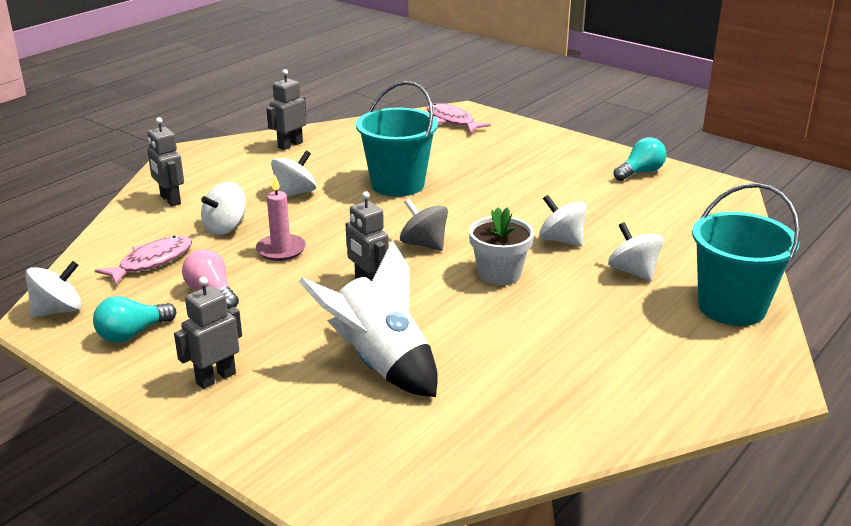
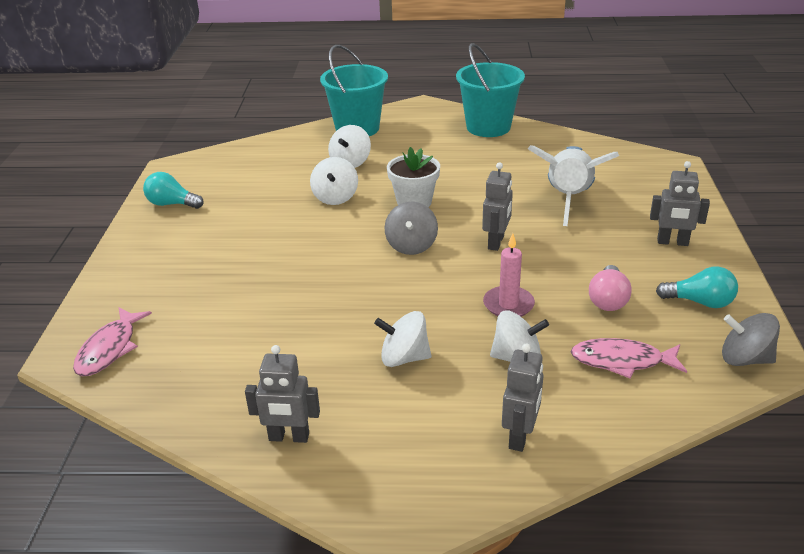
camera: 125 degrees left, 5 degrees up
white spinning top [25,261,82,318] -> grey spinning top [722,313,780,366]
turquoise bucket [356,81,438,197] -> turquoise bucket moved to [456,43,525,137]

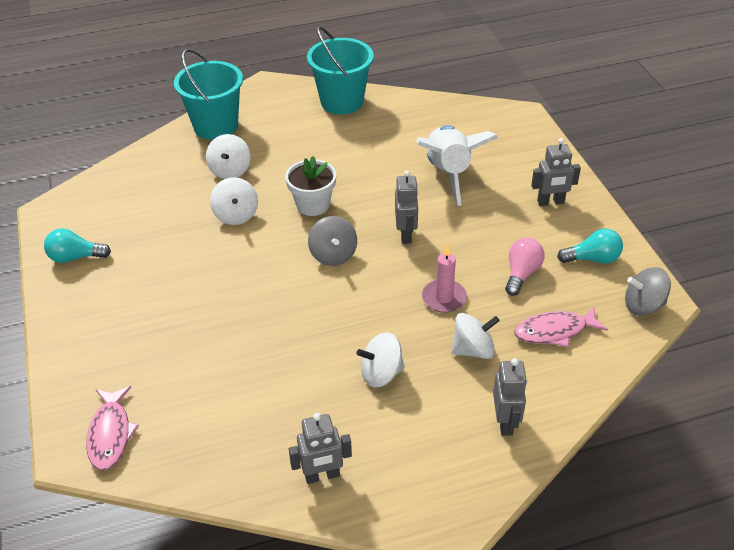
camera: 20 degrees left, 10 degrees up
pink light bulb [589,265,632,311] -> pink light bulb turned 150 degrees counterclockwise [505,238,544,296]

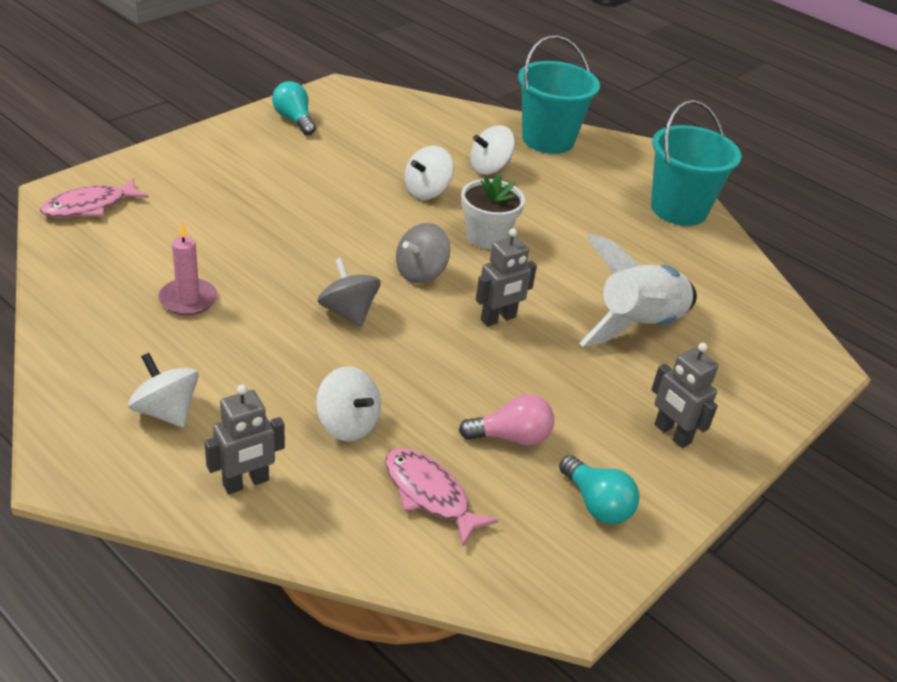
camera: 55 degrees right, 5 degrees down
grey robot [289,413,352,484] -> none
white spinning top [357,332,405,388] -> white spinning top moved to [128,353,199,428]
pink candle [422,244,467,313] -> pink candle moved to [158,221,217,316]
grey spinning top [625,267,671,316] -> grey spinning top moved to [318,258,381,327]

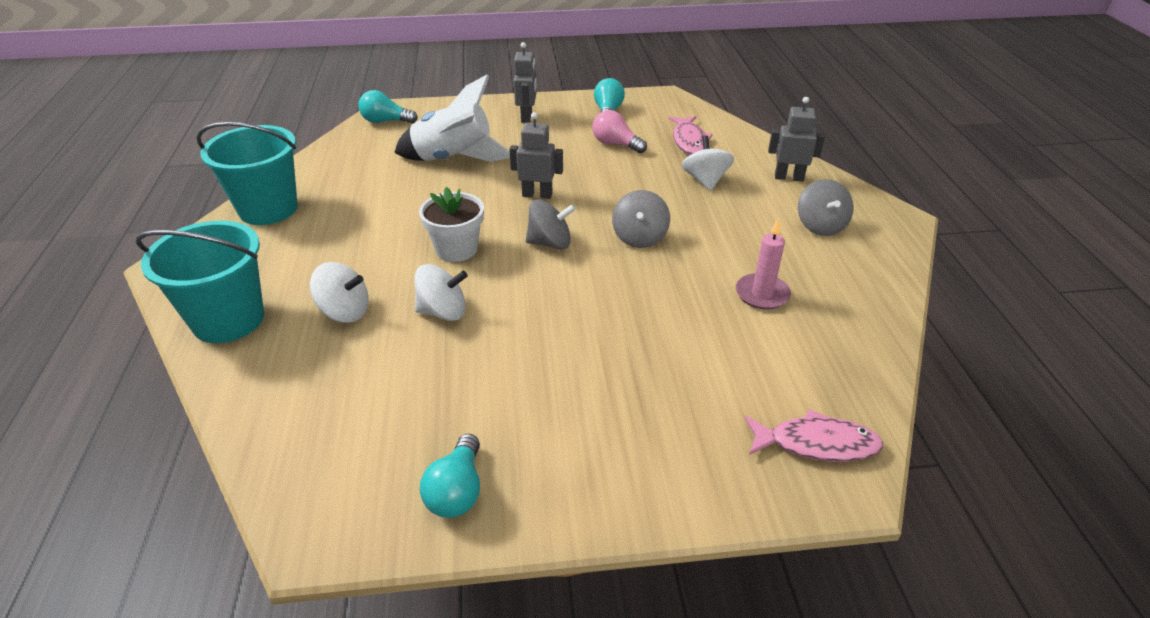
camera: 135 degrees left, 0 degrees up
white spinning top [128,353,199,428] -> grey spinning top [798,179,854,236]
none -> turquoise light bulb [358,90,418,124]

